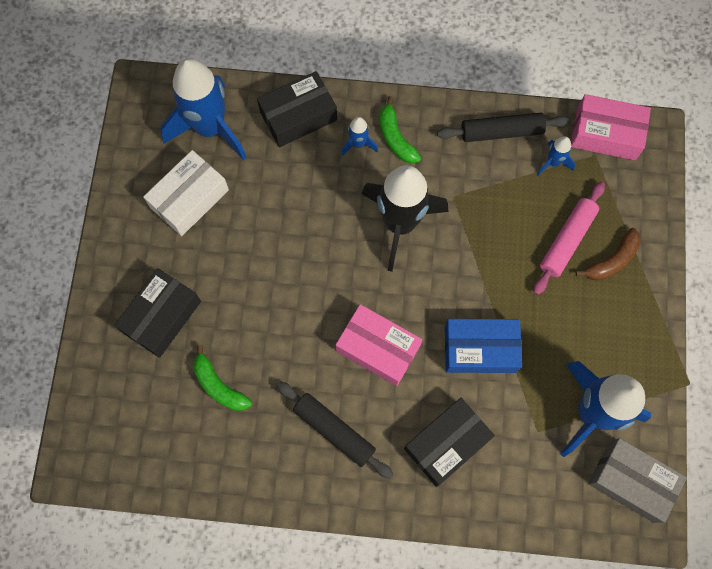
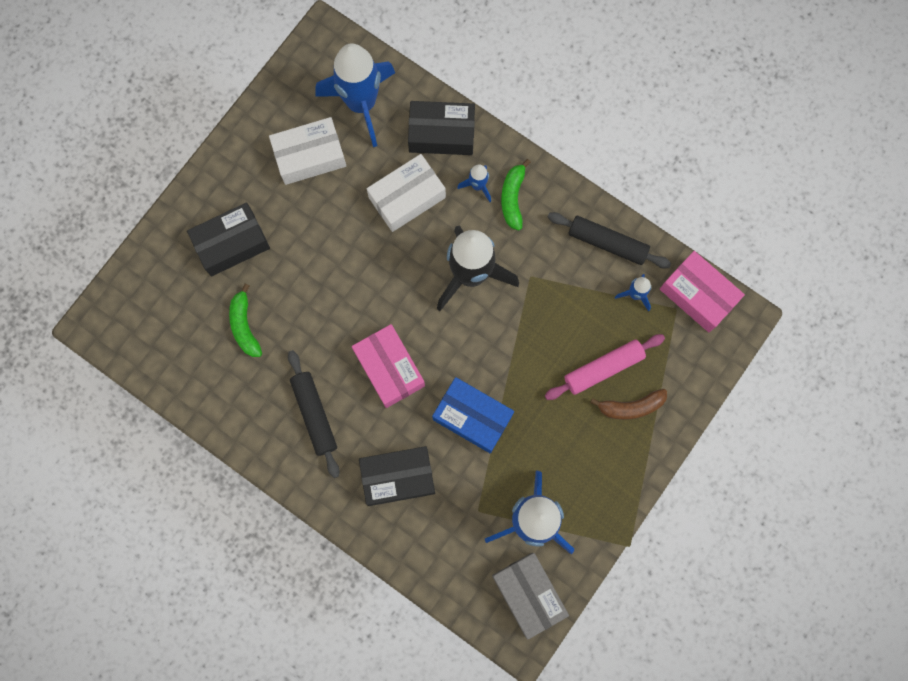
camera: 30 degrees right, 5 degrees up
none -> white box [367,154,446,232]

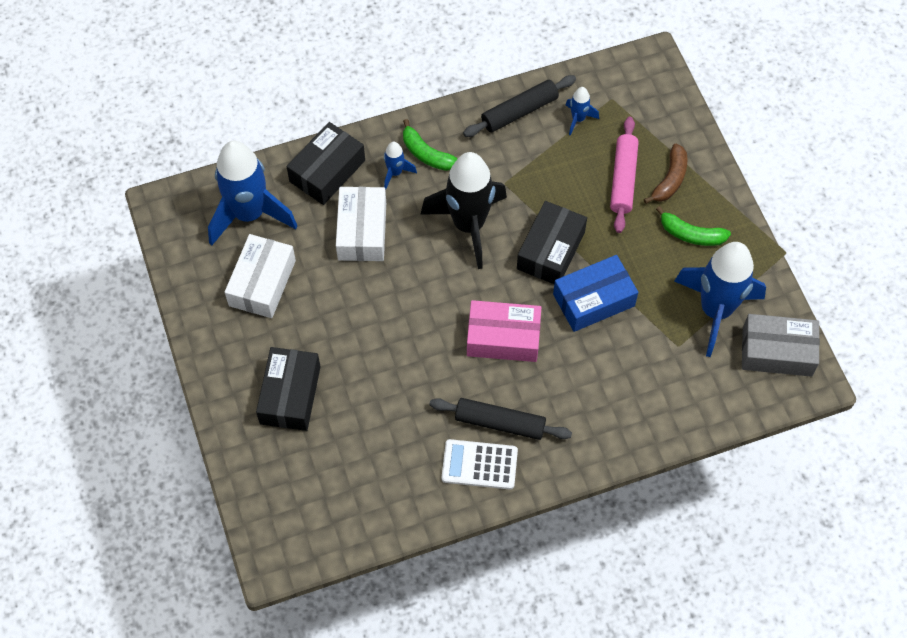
camera: 55 degrees left, 15 degrees down
green banana [229,284,262,357] -> green banana moved to [656,206,731,246]
black box [359,446,435,506] -> black box moved to [517,201,587,284]
pink box [660,251,745,332] -> none
none -> white calculator [442,439,518,490]

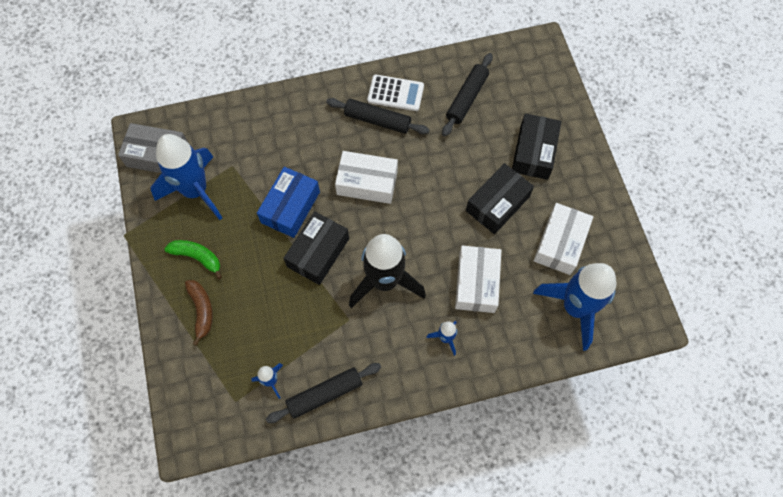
camera: 175 degrees left, 5 degrees up
black box [287,122,365,205] -> black box moved to [466,163,534,234]
green banana [403,119,457,171] -> none
pink box [467,300,541,362] -> white box [335,151,398,204]
blue box [553,255,638,332] -> blue box turned 45 degrees counterclockwise [257,167,320,238]
pink rolling pin [610,117,639,233] -> none
brown banana [644,144,687,204] -> brown banana turned 135 degrees clockwise [185,280,213,346]
none -> black rolling pin [442,53,493,137]

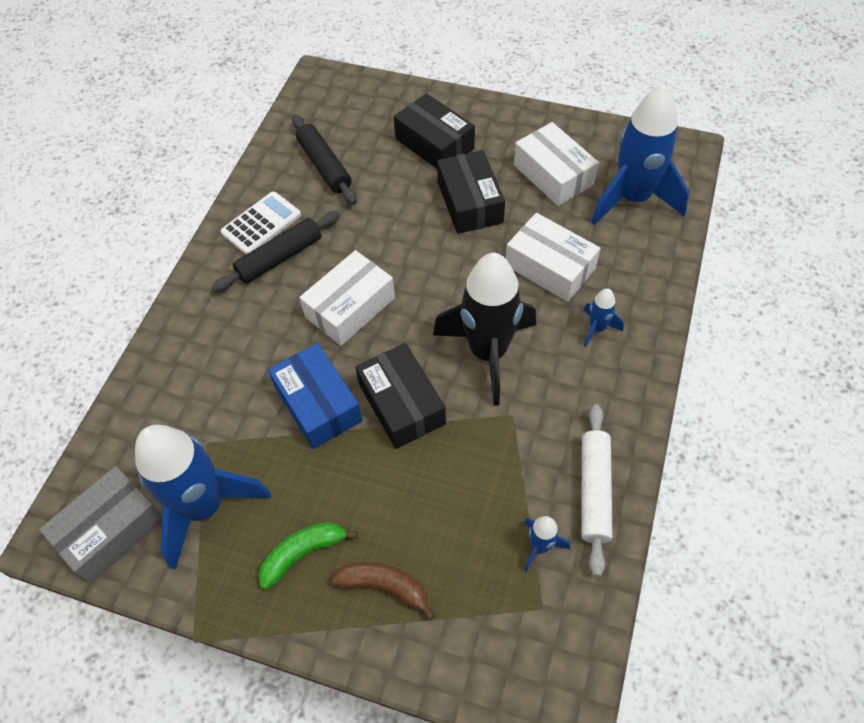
camera: 55 degrees left, 10 degrees down
black rolling pin [266,363,381,423] -> white rolling pin [581,404,612,577]

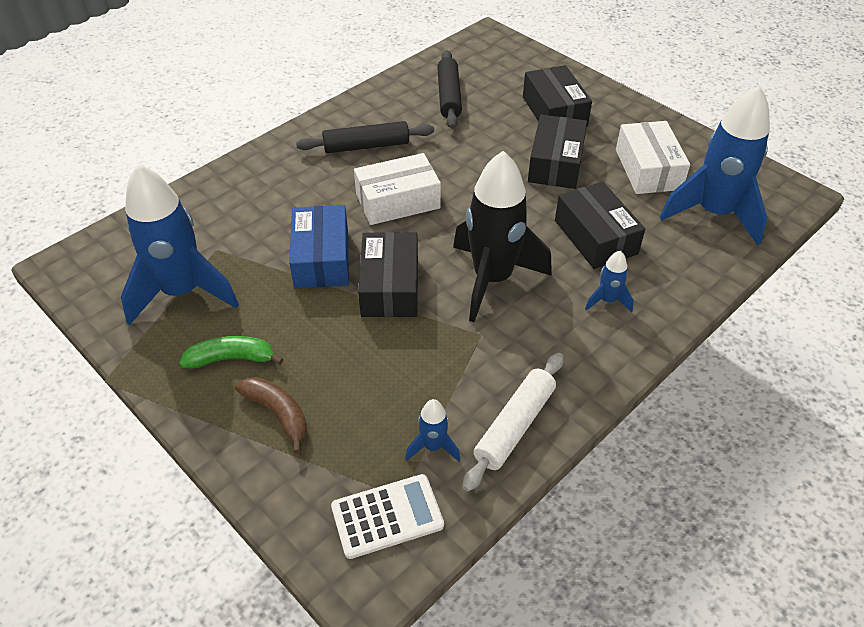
camera: 25 degrees right, 10 degrees down
grey box [39,466,163,583] -> none
white calculator [220,192,301,255] -> white calculator moved to [331,474,444,559]
white box [506,213,601,302] -> black box [555,182,645,269]

